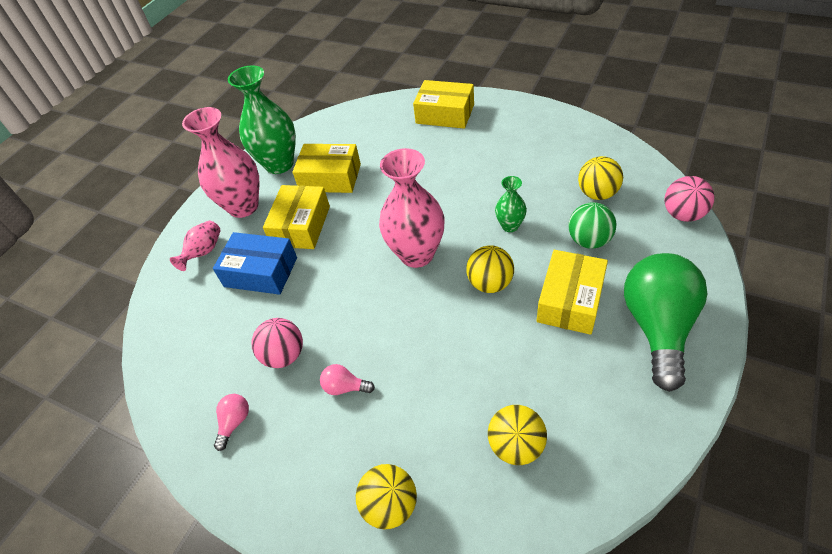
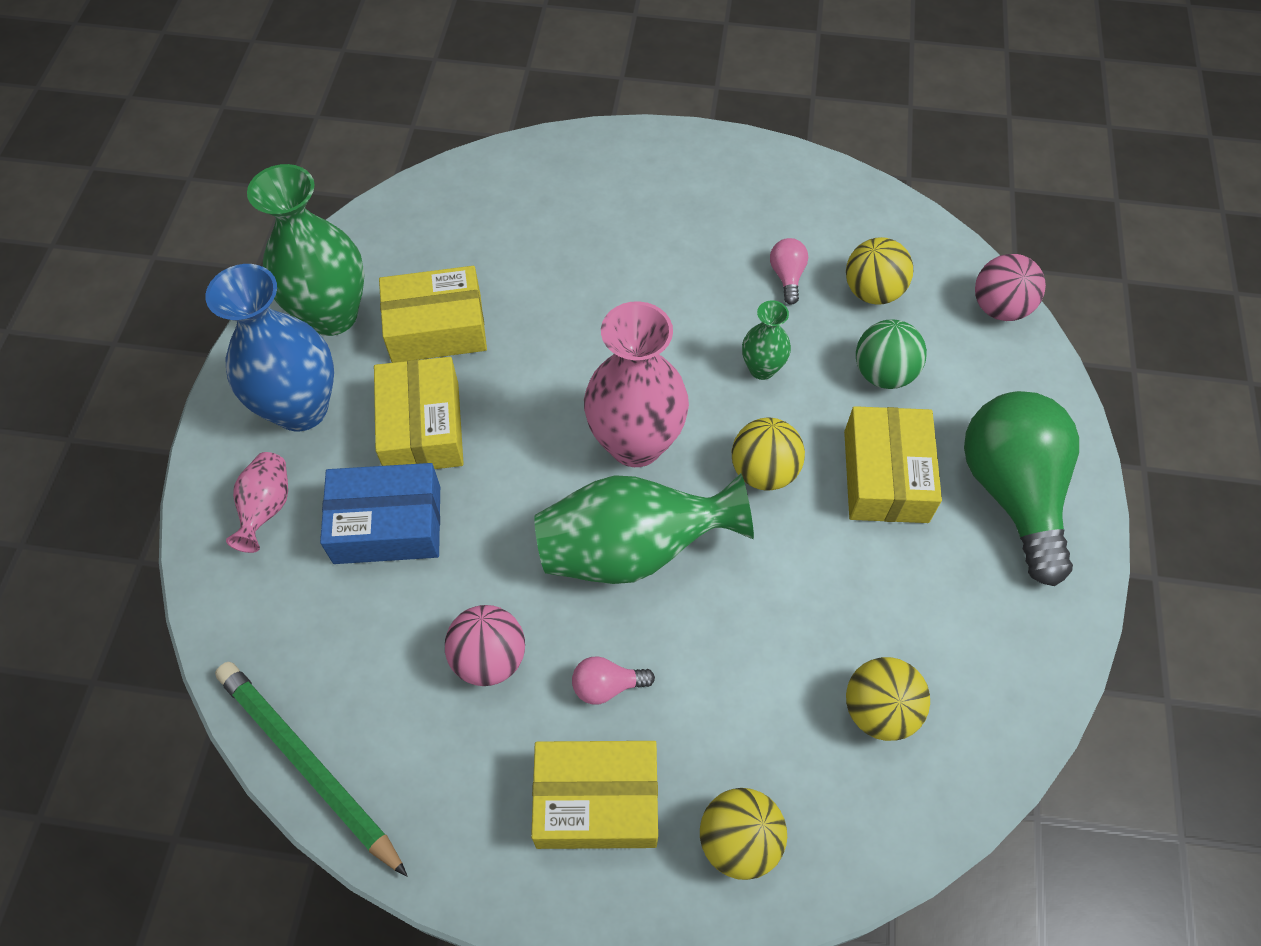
camera: 25 degrees left, 10 degrees up
pink vase [182,107,259,218] -> blue vase [205,264,334,431]
pink light bulb [214,394,249,451] -> pink light bulb moved to [770,238,808,305]
yellow box [413,80,474,129] -> yellow box moved to [531,741,658,849]
none -> green pencil [215,662,407,877]
none -> green vase [534,473,754,584]

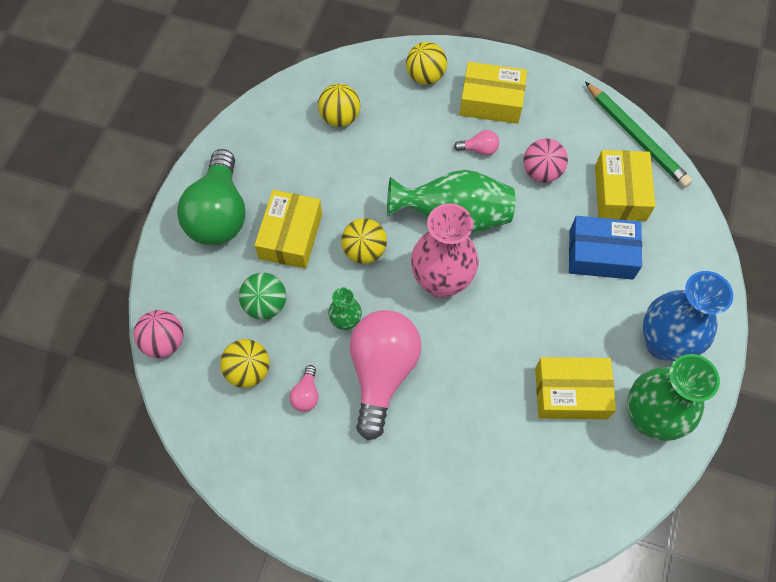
camera: 170 degrees left, 5 degrees up
pink vase [226,452,288,553] -> none
yellow box [374,357,464,469] -> yellow box moved to [595,150,655,221]
none -> pink light bulb [350,310,422,440]

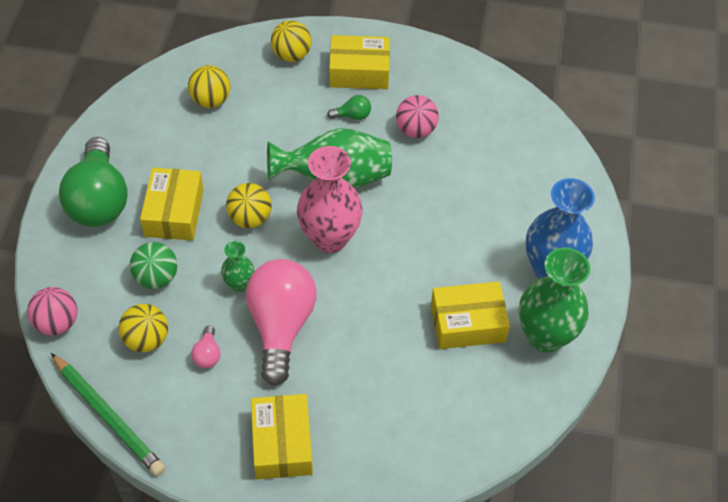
camera: 10 degrees left, 10 degrees down
pink light bulb [454,130,499,156] -> green light bulb [327,95,371,120]
blue box [569,216,642,280] -> none
green pencil [585,82,693,188] -> green pencil moved to [51,353,166,476]
yellow box [595,150,655,221] -> yellow box moved to [251,394,313,480]

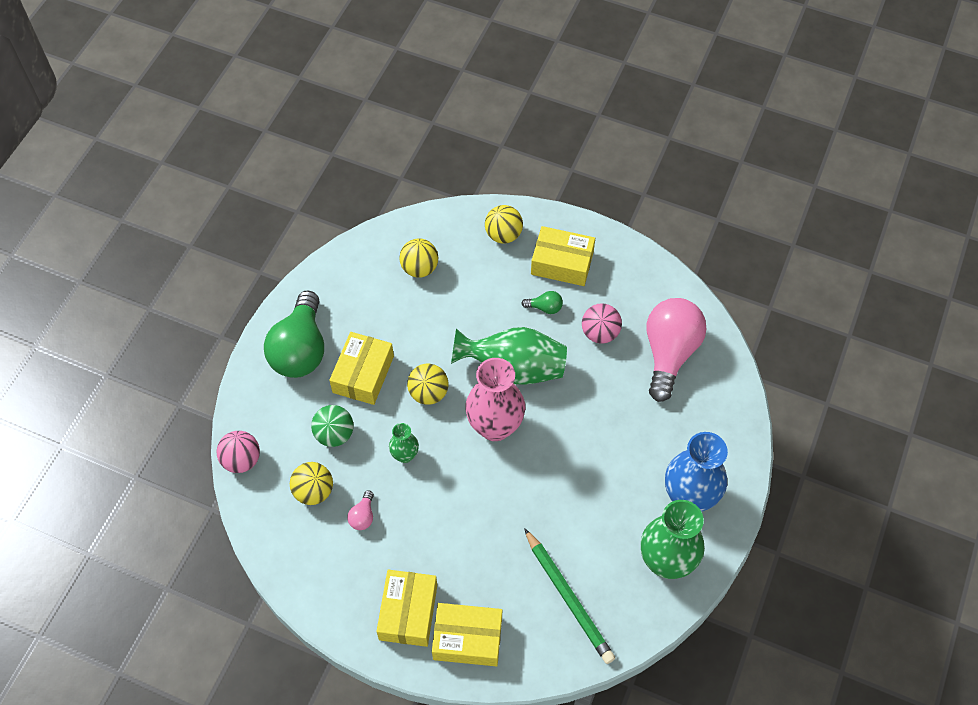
camera: 15 degrees right, 5 degrees up
green pencil [51,353,166,476] -> green pencil moved to [524,528,615,664]
pink light bulb [246,259,317,386] -> pink light bulb moved to [646,298,706,402]
yellow box [431,281,510,349] -> yellow box moved to [432,603,502,667]

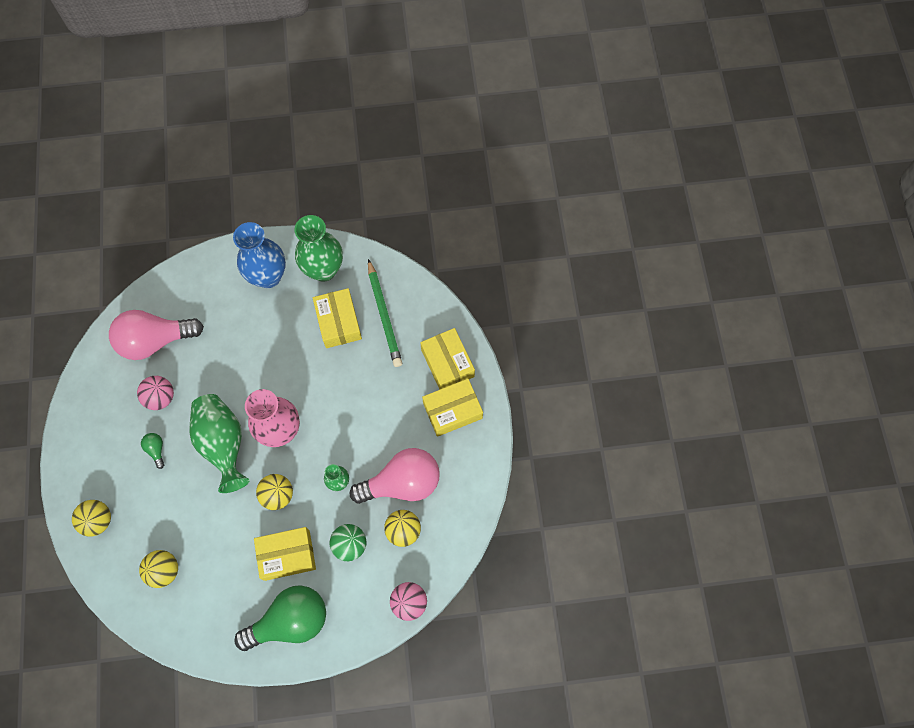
camera: 120 degrees left, 10 degrees up
pink light bulb [347,490,374,530] -> pink light bulb [350,448,439,504], size x2.48
green pencil [524,528,615,664] -> green pencil turned 135 degrees clockwise [368,259,402,367]
yellow box [531,226,595,286] -> yellow box moved to [313,288,362,348]

